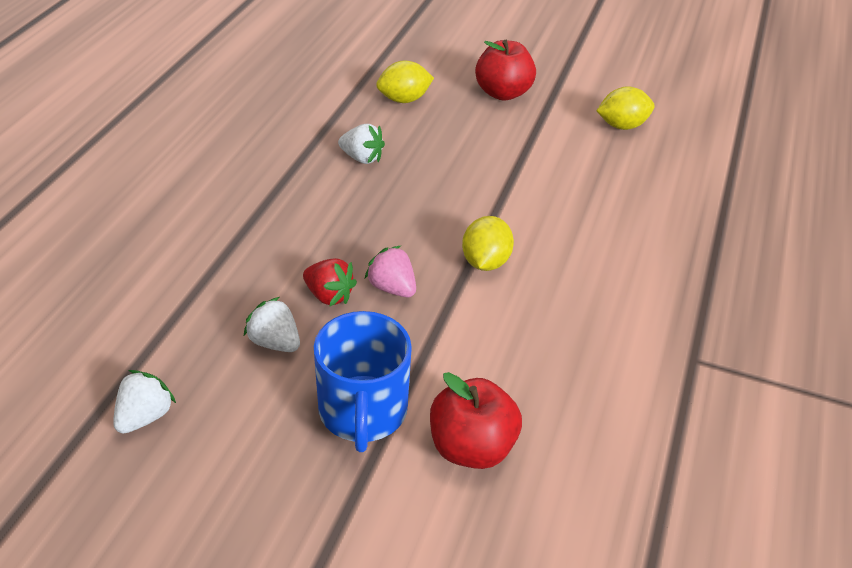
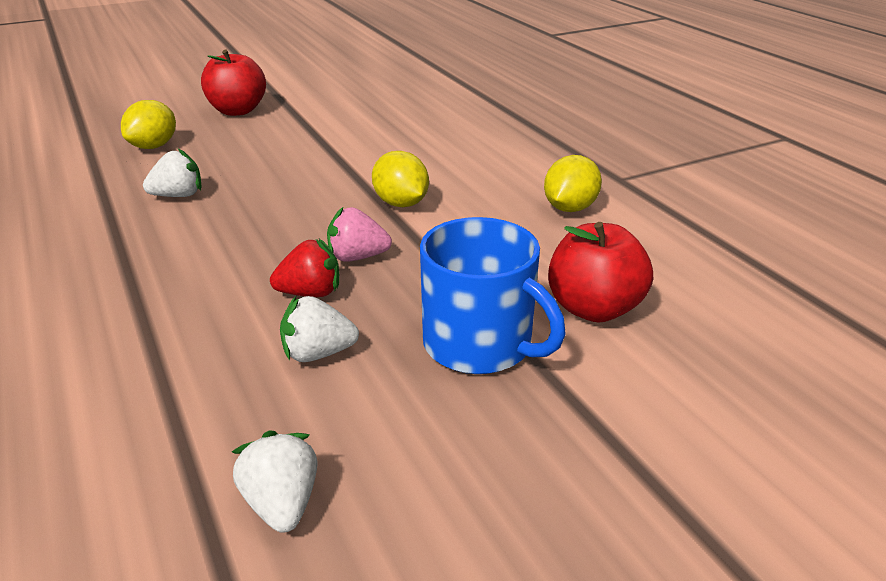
camera: 45 degrees left, 10 degrees down
yellow lemon [596,86,655,130] -> yellow lemon moved to [544,155,602,212]

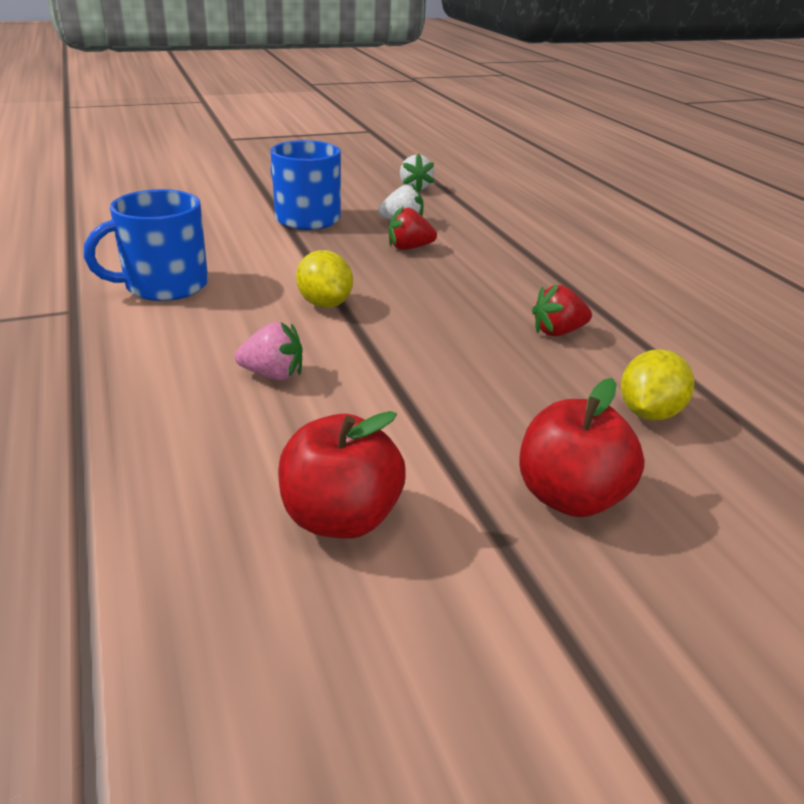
camera: 175 degrees left, 0 degrees up
white strawberry [143,149,201,197] -> red strawberry [532,284,592,336]
pink strawberry [327,207,392,262] -> pink strawberry moved to [235,322,303,380]
yellow lemon [544,155,602,212] -> blue mug [84,189,208,301]
red apple [548,222,653,323] -> red apple moved to [278,411,406,539]

